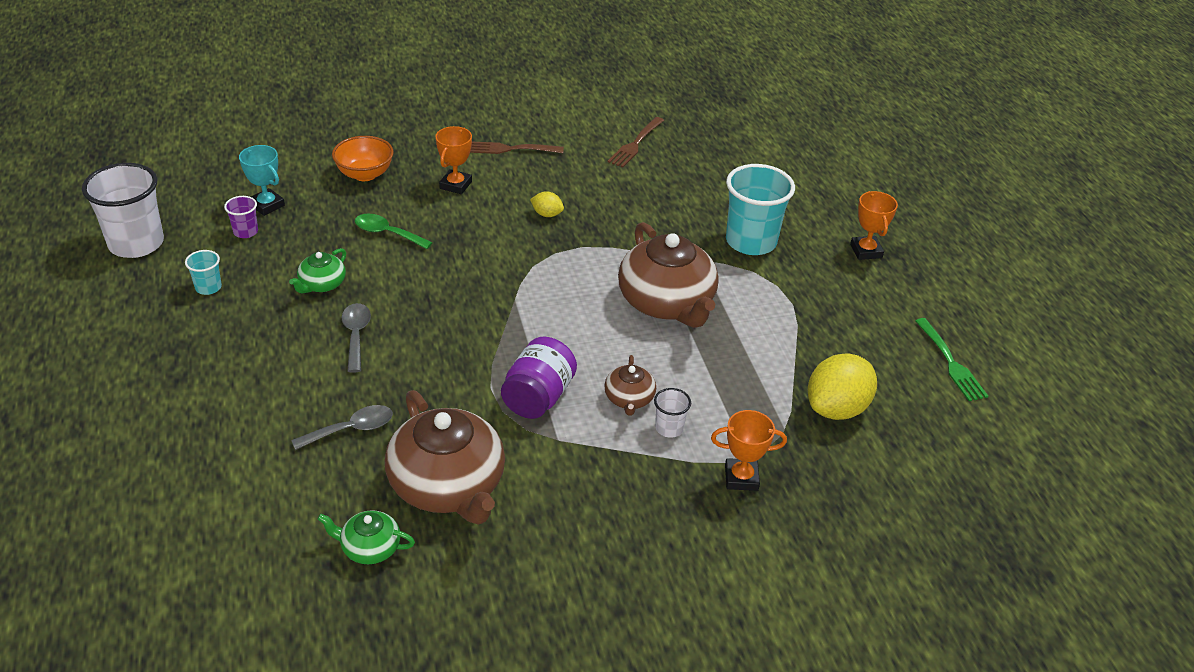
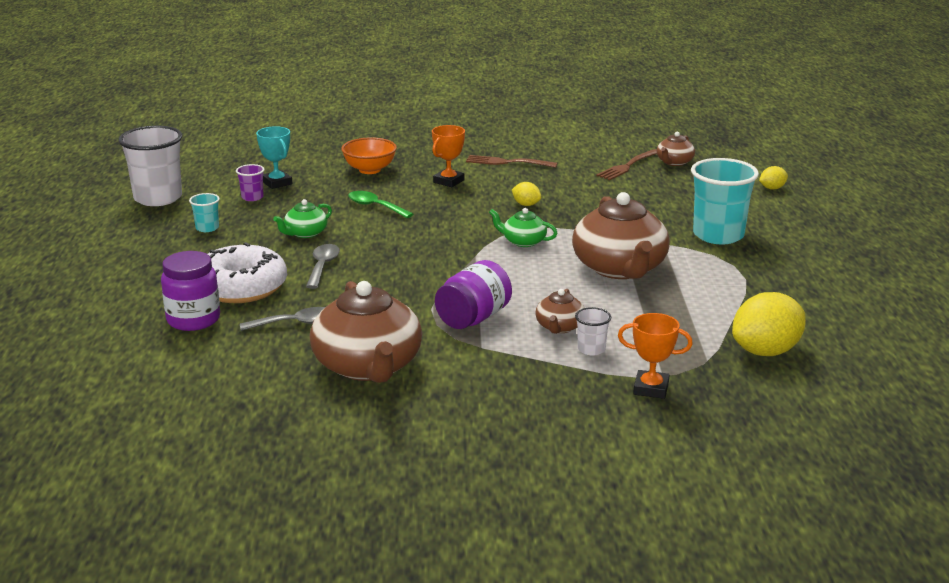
camera: 15 degrees right, 15 degrees down
green teapot [318,510,415,564] -> green teapot moved to [489,208,557,247]
orange trophy [850,191,898,260] -> none
green fork [915,318,988,401] -> none
none -> purple jar [161,251,220,331]
none -> white donut [208,242,287,303]
none -> brown teapot [657,132,695,166]
none -> yellow lemon [759,166,788,190]

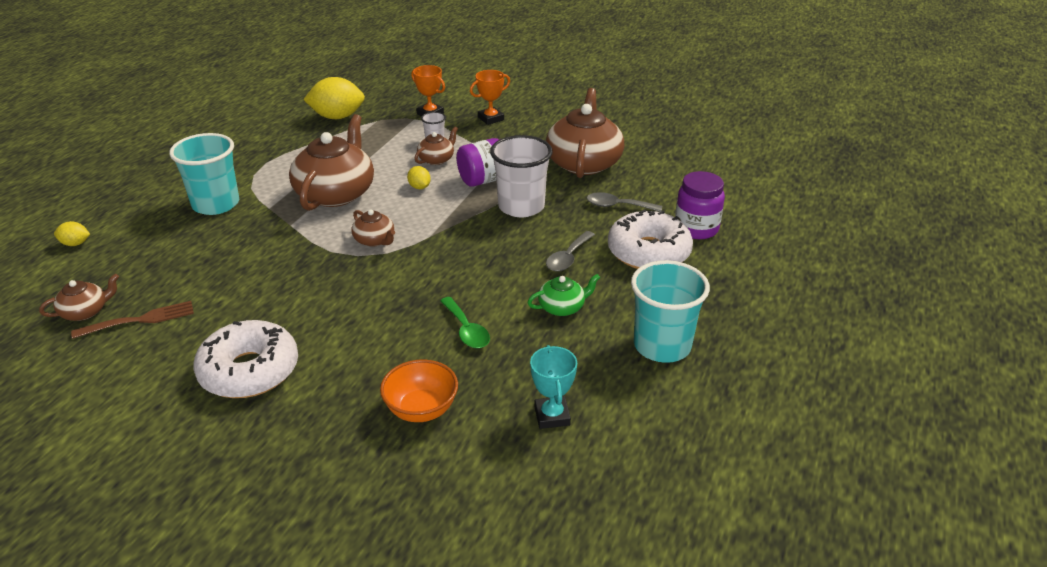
camera: 155 degrees left, 10 degrees up
white cup [119,126,183,206] -> white cup moved to [490,135,553,217]
turquoise cup [189,193,220,232] -> turquoise cup [631,260,710,363], size x2.17
purple cup [236,164,265,201] -> none
orange trophy [432,125,465,187] -> orange trophy moved to [470,70,510,125]
brown fork [466,155,558,168] -> white donut [193,320,298,398]
green teapot [489,208,557,247] -> brown teapot [351,209,395,247]
yellow lemon [512,182,541,206] -> yellow lemon moved to [407,166,431,189]

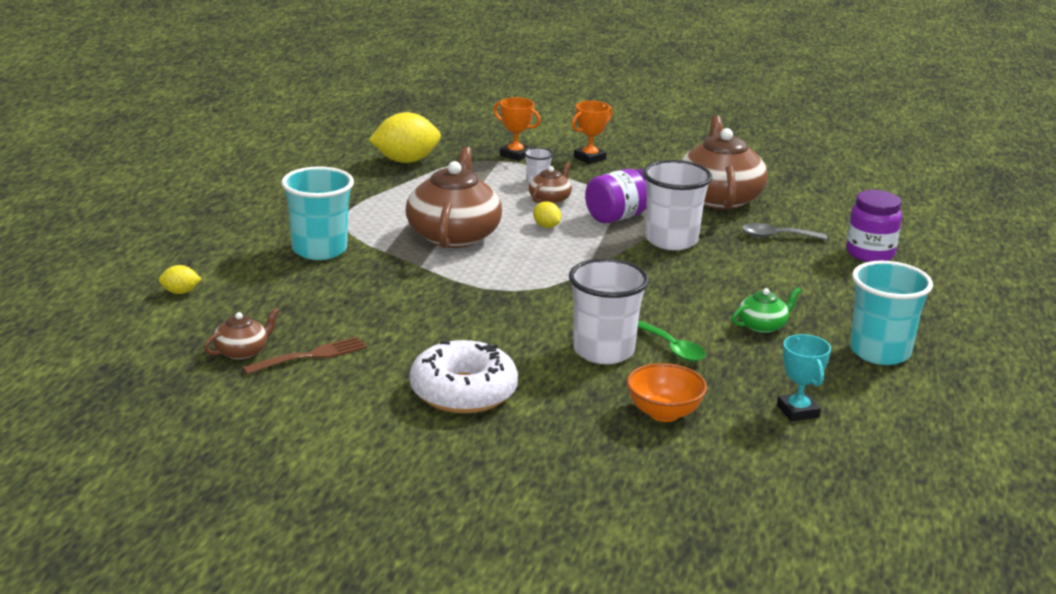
camera: 10 degrees left, 10 degrees down
brown teapot [351,209,395,247] -> none
grey spoon [546,231,595,272] -> none
white donut [608,209,693,269] -> none
none -> white cup [569,258,649,364]

